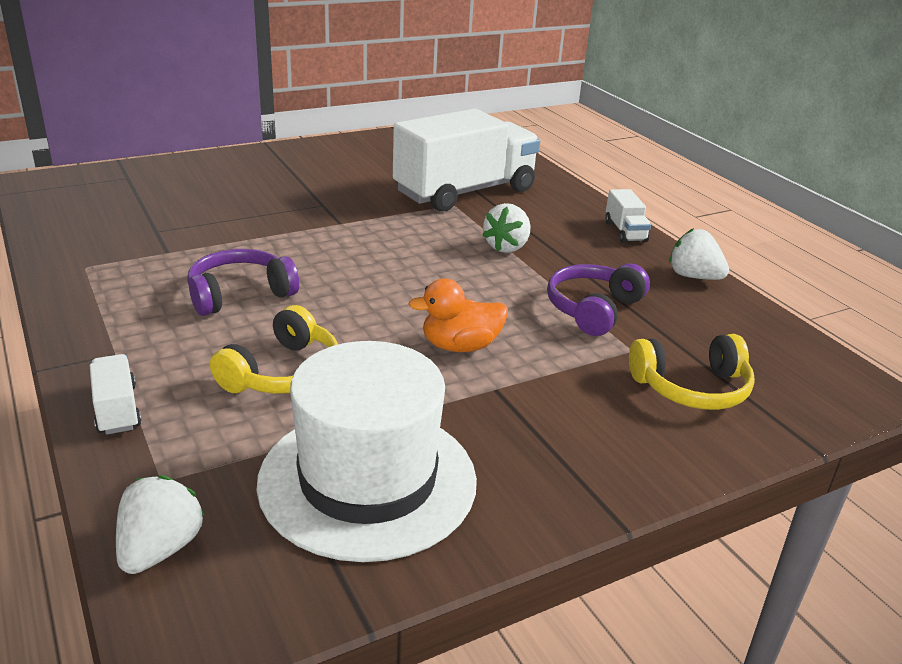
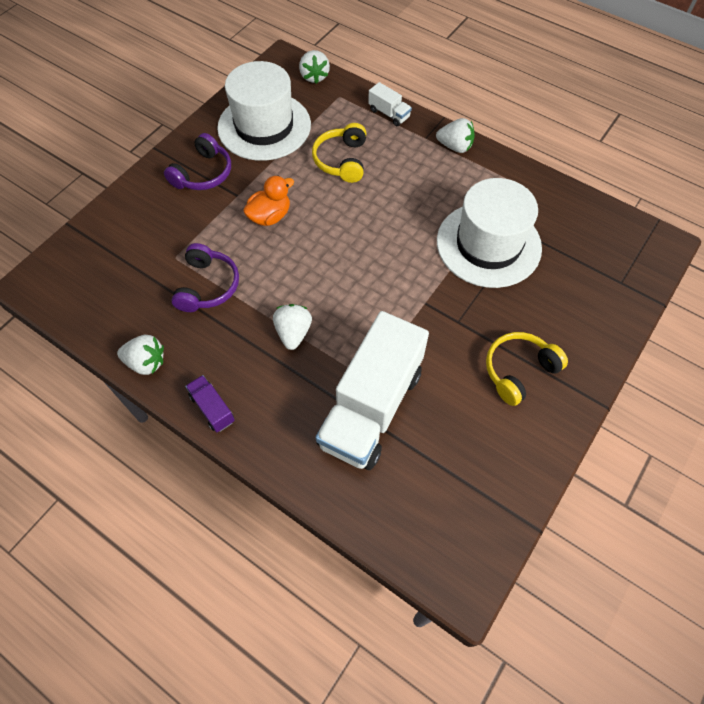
camera: 155 degrees right, 30 degrees up
purple headphones [187,249,299,316] -> purple headphones moved to [164,133,231,190]
white truck [605,189,651,243] -> purple truck [186,375,235,432]
yellow headphones [629,334,755,410] -> yellow headphones moved to [486,332,568,406]
none -> white strawberry [436,118,475,153]
none -> white hat [437,178,542,288]

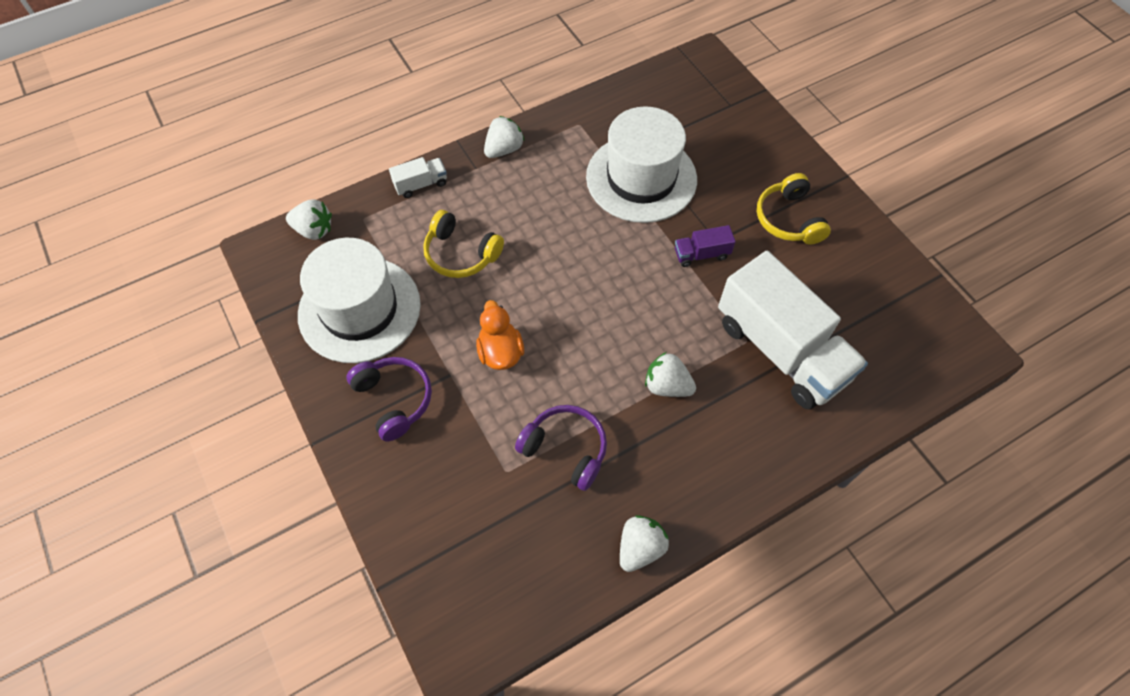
camera: 65 degrees left, 0 degrees up
purple truck [186,375,235,432] -> purple truck moved to [675,225,736,267]

